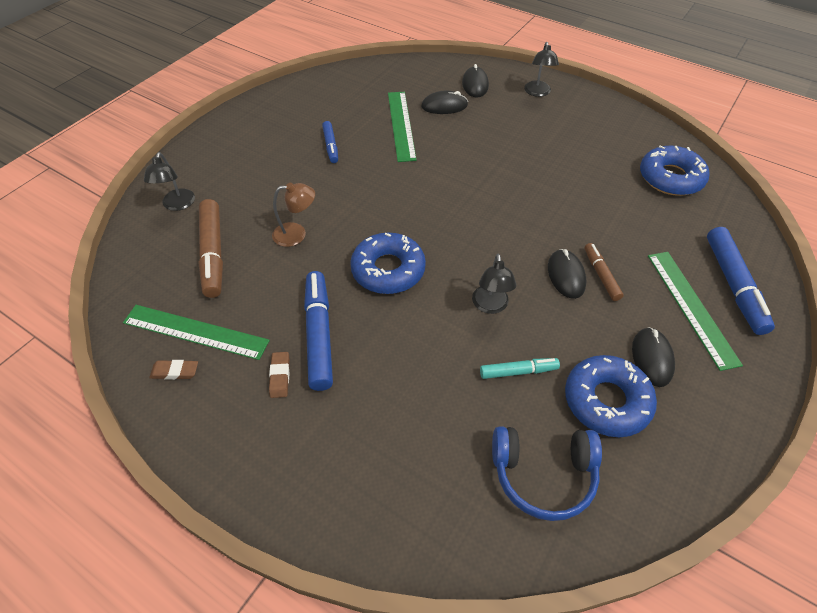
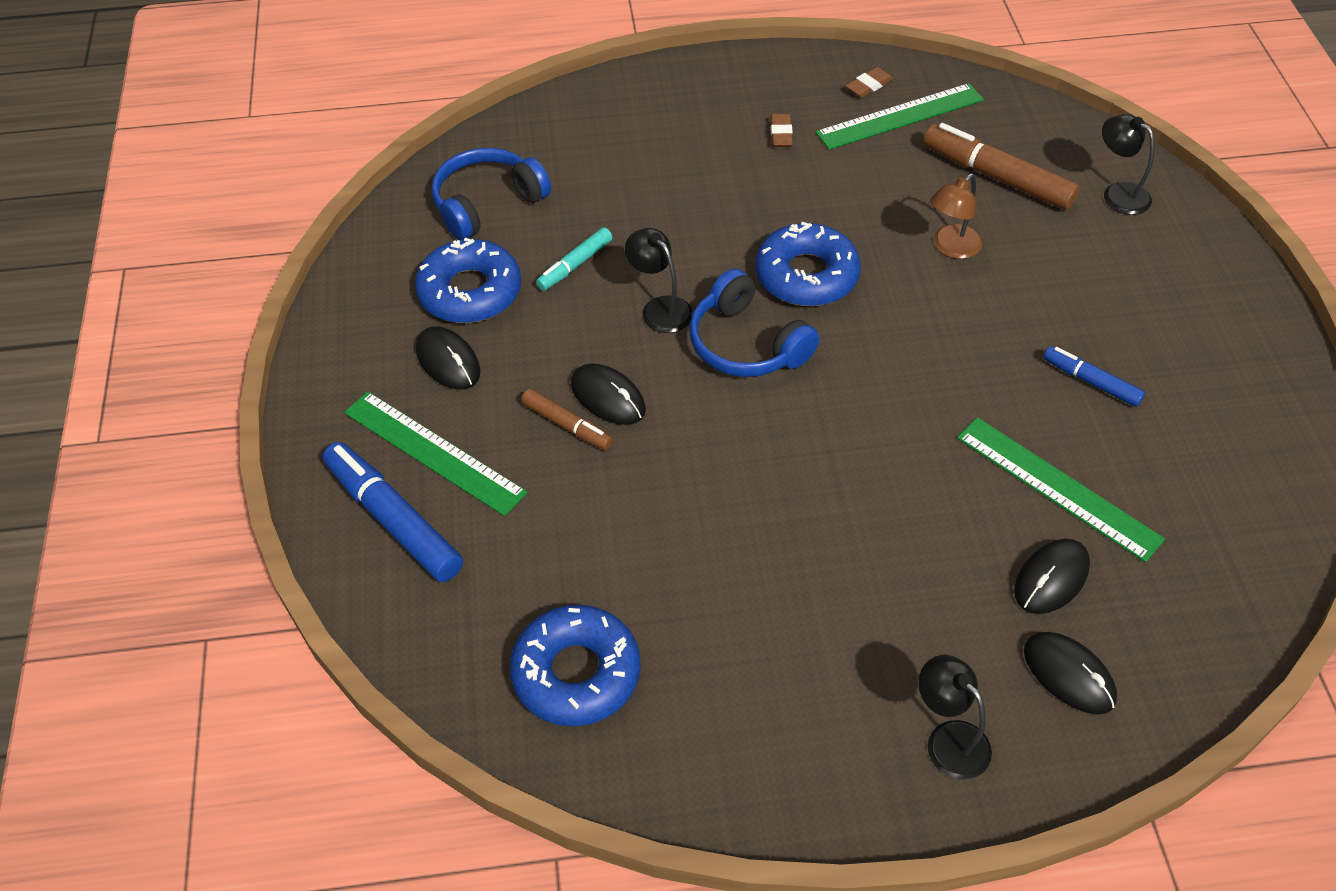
camera: 140 degrees right, 0 degrees up
brown eraser [269,352,290,398] -> brown eraser turned 45 degrees clockwise [770,114,793,147]
blue marker [304,271,333,391] -> none
none -> blue headphones [689,269,820,377]

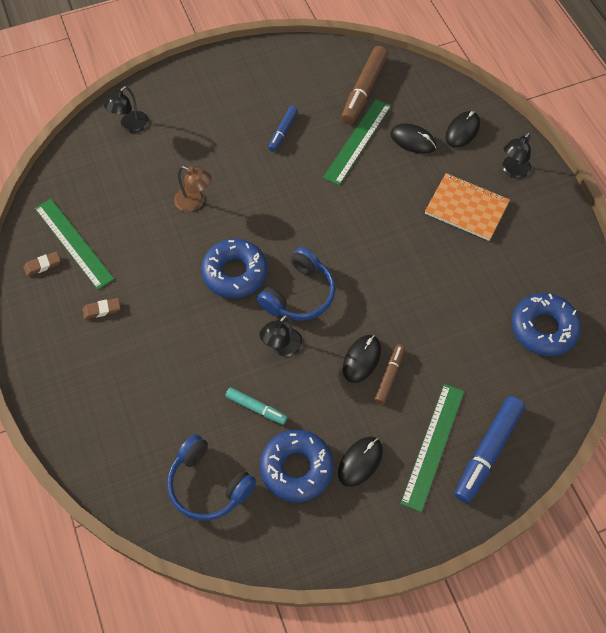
camera: 105 degrees left, 10 degrees up
brown eraser [845,67,893,98] -> brown eraser turned 60 degrees counterclockwise [24,251,61,277]
brown marker [923,123,1080,210] -> brown marker moved to [341,46,388,124]
none -> orange notebook [425,173,510,241]

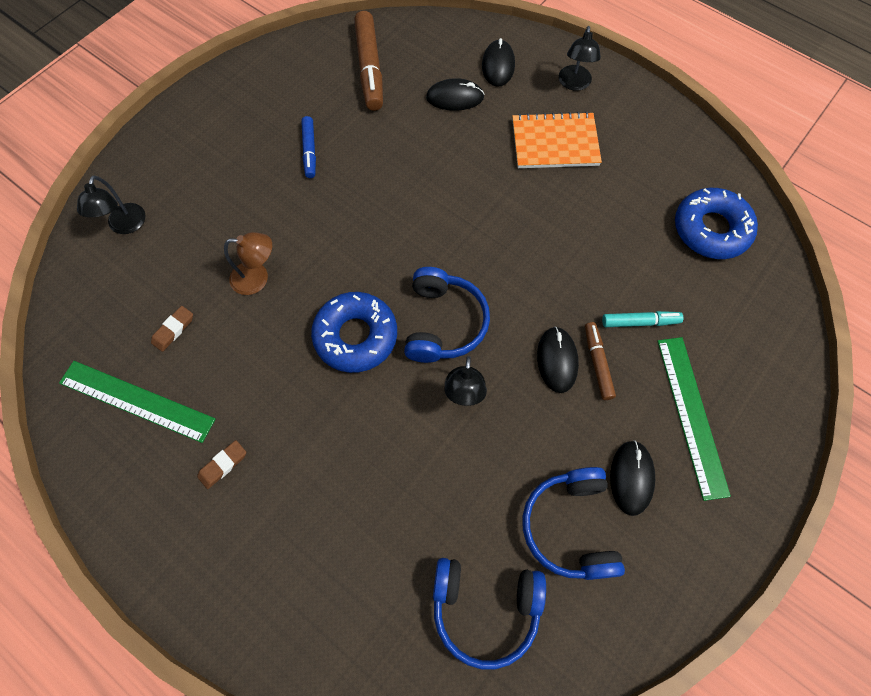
camera: 30 degrees left, 5 degrees up
brown eraser [24,251,61,277] -> brown eraser moved to [151,306,193,352]
turquoise marker [225,387,287,425] -> turquoise marker moved to [602,311,683,327]
blue donut [260,430,334,502] -> blue headphones [522,467,625,580]
green ruler [323,99,391,185] -> none
blue marker [455,396,525,503] -> none

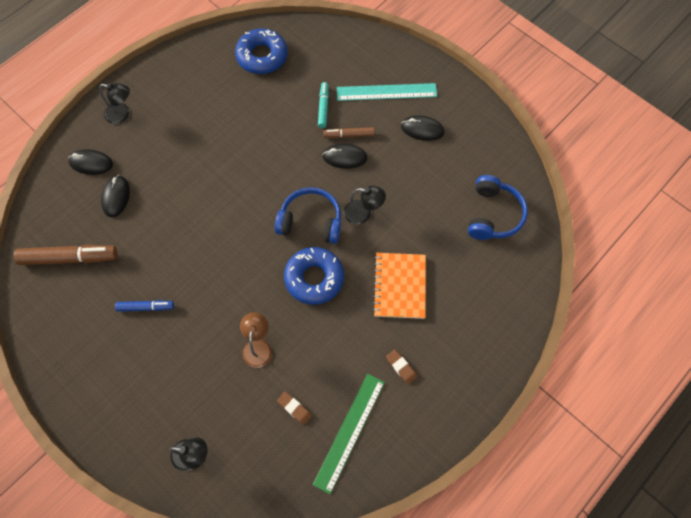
camera: 85 degrees left, 0 degrees up
orange notebook [512,111,602,168] -> orange notebook moved to [372,253,426,319]
blue headphones [522,467,625,580] -> none
green ruler [657,337,731,501] -> turquoise ruler [337,83,437,101]

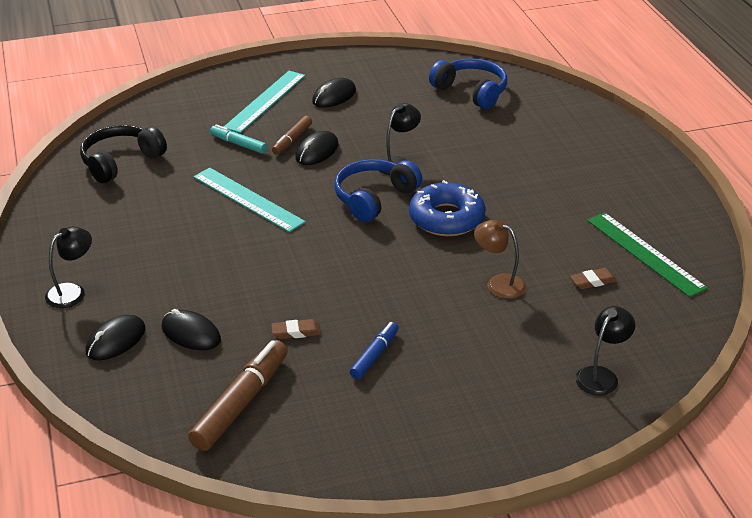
camera: 60 degrees left, 30 degrees down
blue donut [235,28,288,74] -> black headphones [80,125,167,183]
orange notebook [372,253,426,319] -> none
brown eraser [386,349,417,385] -> brown eraser moved to [271,319,321,339]
none -> turquoise ruler [193,168,306,232]

